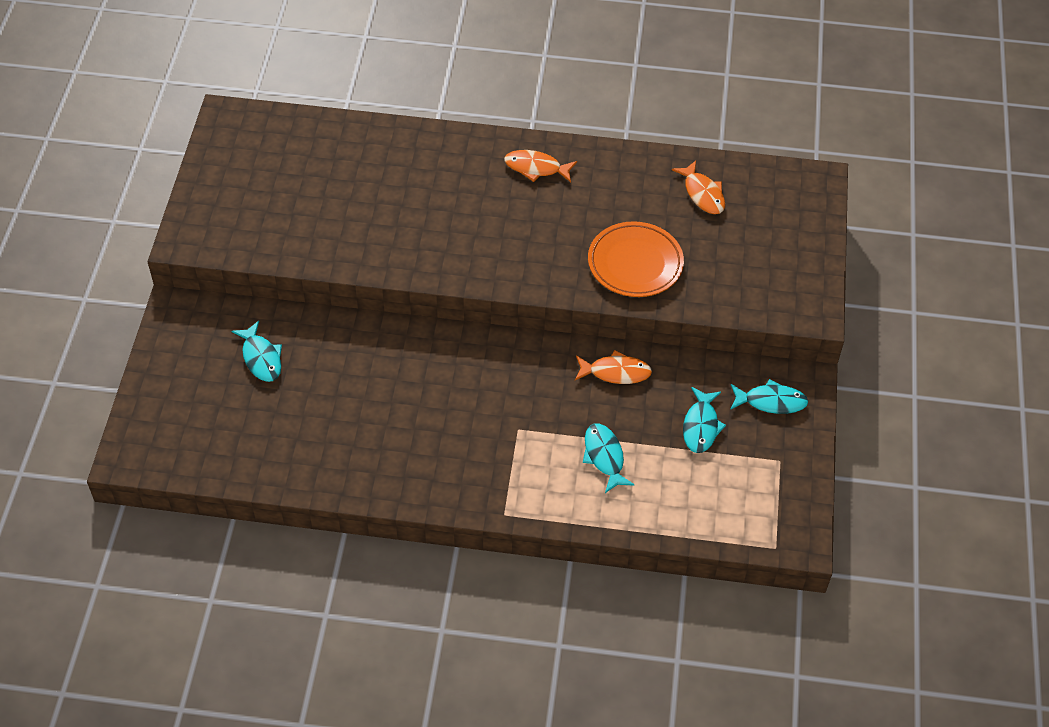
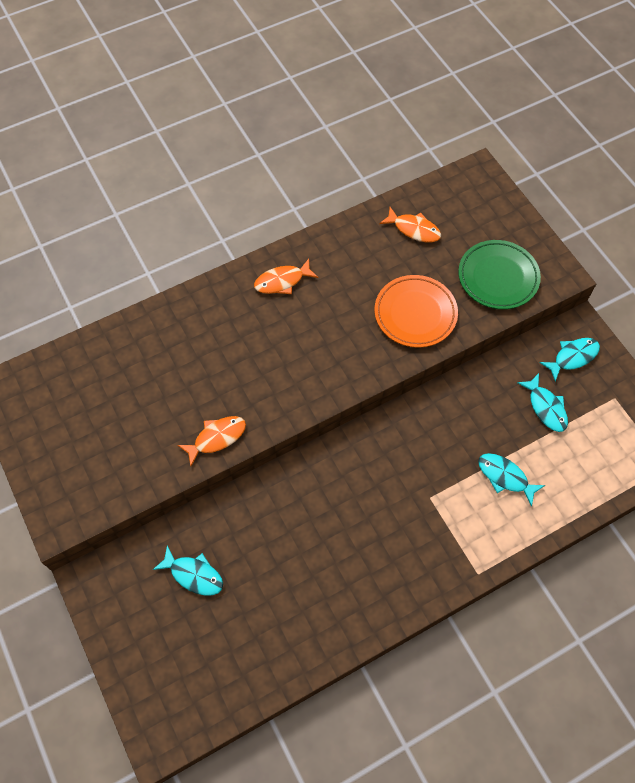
camera: 35 degrees left, 10 degrees up
orange fish [575,350,652,384] -> orange fish moved to [177,416,246,466]
none -> green plate [458,240,541,309]

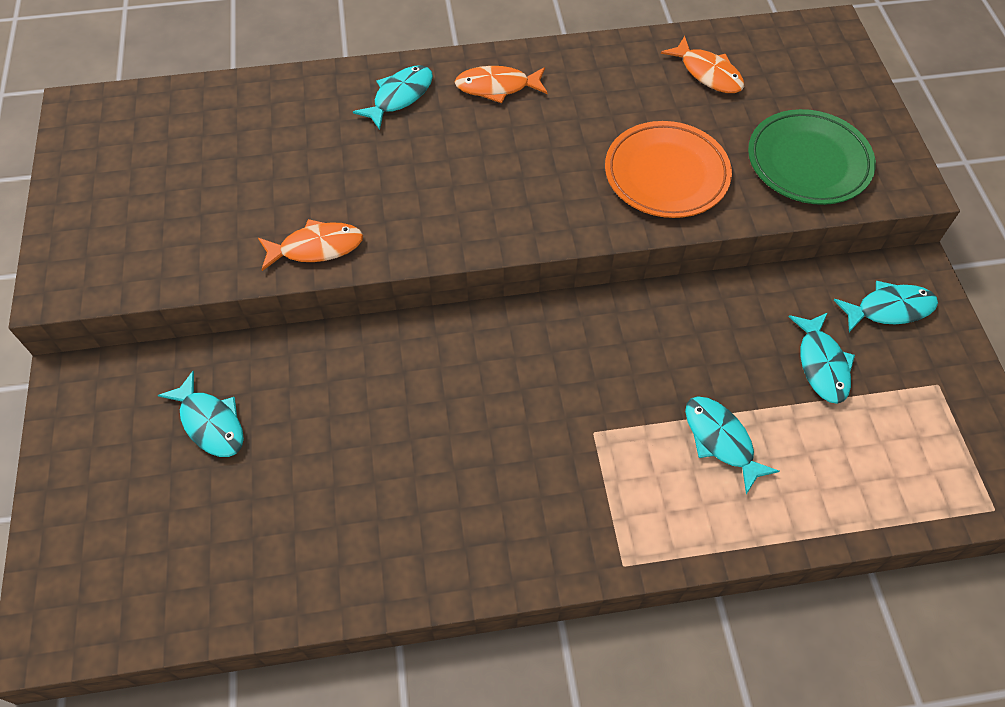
camera: 20 degrees right, 5 degrees down
none -> turquoise fish [353,65,433,130]

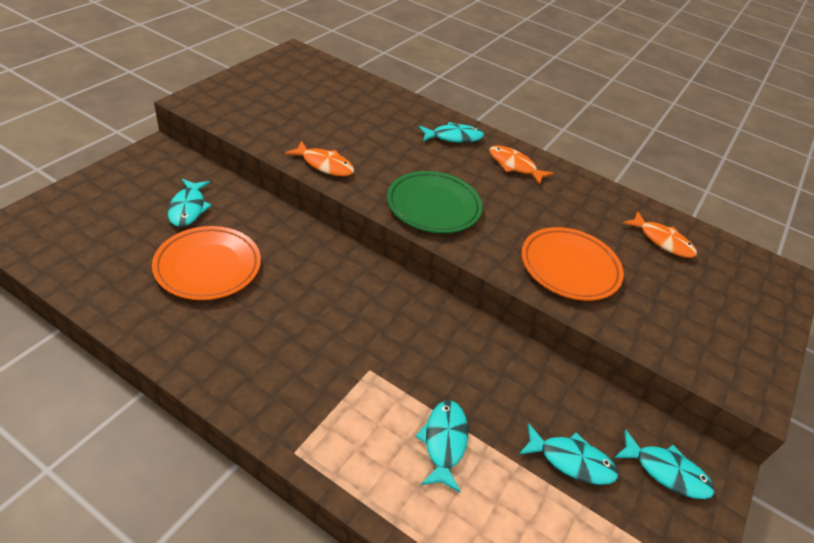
camera: 35 degrees right, 15 degrees down
orange fish [661,36,744,93] -> orange fish turned 45 degrees counterclockwise [623,211,697,258]
green plate [748,109,876,205] -> green plate moved to [387,171,483,233]
turquoise fish [789,313,855,404] -> turquoise fish turned 105 degrees counterclockwise [519,423,619,485]
none -> orange plate [152,226,261,300]

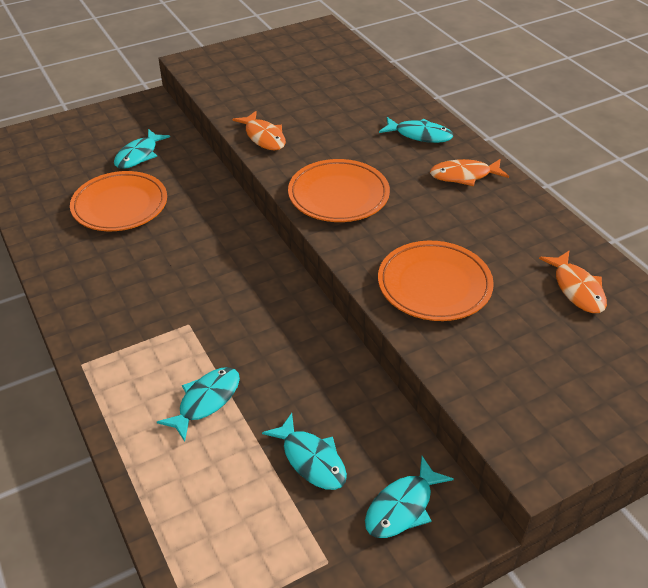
camera: 35 degrees right, 0 degrees up
green plate [387,171,483,233] -> orange plate [288,159,390,222]
orange fish [489,145,553,185] -> orange fish turned 75 degrees counterclockwise [430,159,509,186]
turquoise fish [614,429,715,499] -> turquoise fish turned 75 degrees clockwise [365,456,454,538]

